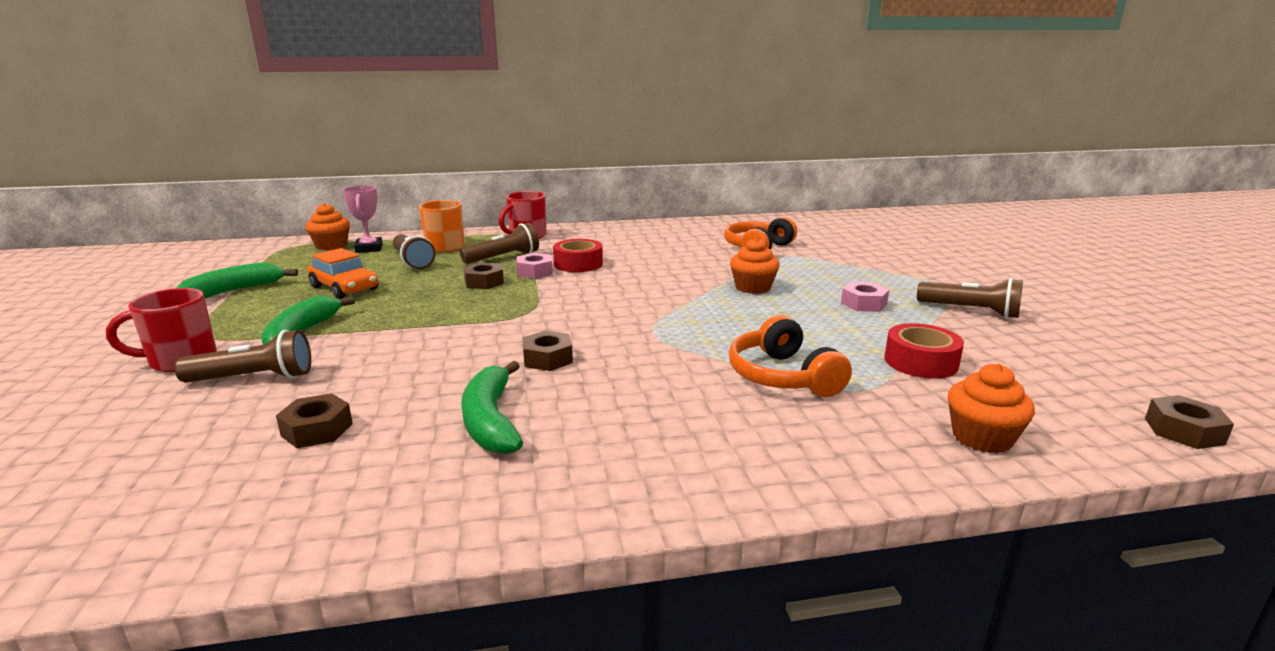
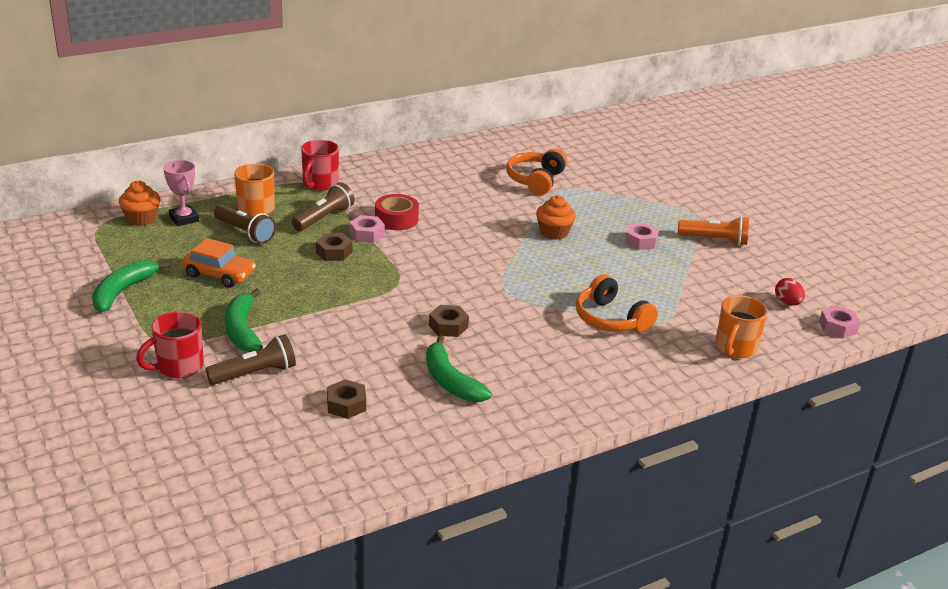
camera: 20 degrees left, 10 degrees up
red tape [884,323,964,379] -> none
brown flashlight [917,278,1023,318] -> orange flashlight [678,216,749,246]
orange cupcake [948,364,1035,453] -> orange mug [715,295,768,358]
brown nut [1145,395,1234,449] -> pink nut [819,306,860,339]
none -> red egg [775,278,805,306]

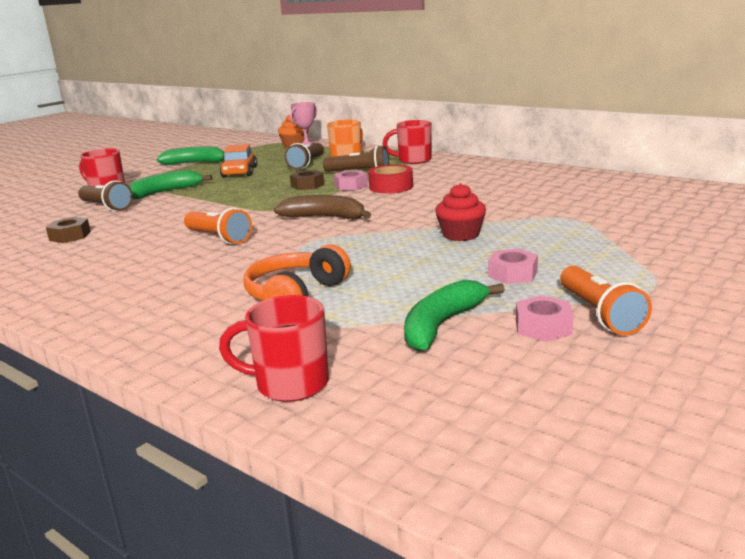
camera: 70 degrees right, 10 degrees down
green banana [426,335,492,402] -> green banana moved to [404,280,505,352]
brown nut [429,305,469,337] -> orange flashlight [184,208,252,244]
orange headphones [506,149,567,195] -> none
orange cupcake [536,195,576,240] -> red cupcake [435,183,486,241]
orange mug [715,295,768,358] -> red mug [219,295,329,402]
red egg [775,278,805,306] -> none
pink nut [819,306,860,339] -> pink nut moved to [516,295,574,342]
none -> brown banana [274,195,371,219]

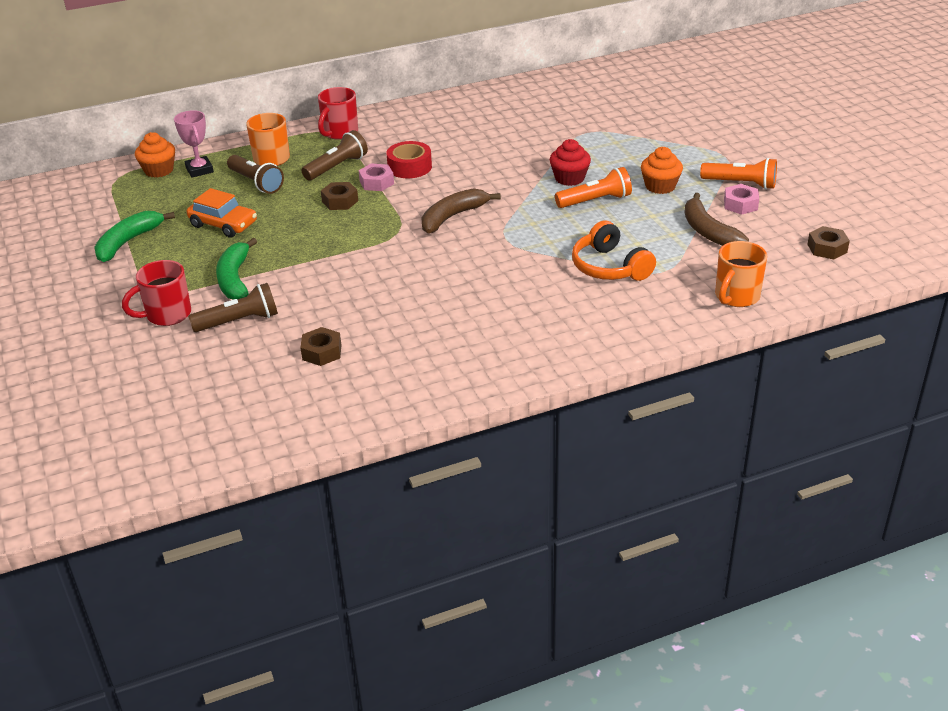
camera: 60 degrees left, 15 degrees up
orange flashlight [184,208,252,244] -> orange flashlight moved to [555,167,632,208]
red mug [219,295,329,402] -> orange mug [715,241,767,307]
green banana [404,280,505,352] -> brown banana [684,193,749,246]
pink nut [488,248,538,284] -> orange cupcake [641,147,683,194]
none -> brown nut [807,226,850,260]

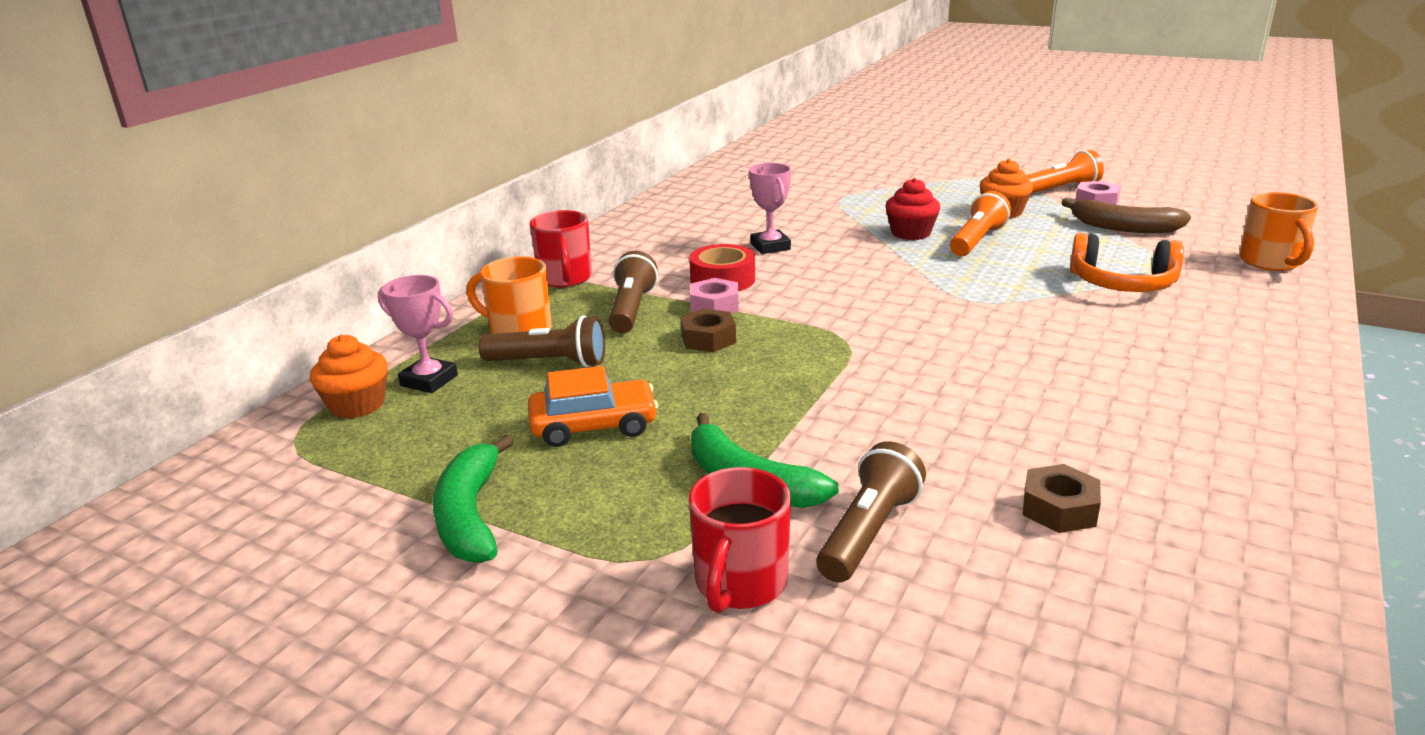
camera: 40 degrees left, 10 degrees down
brown banana [422,188,501,233] -> none
brown nut [807,226,850,260] -> none
none -> pink trophy [749,163,791,254]

